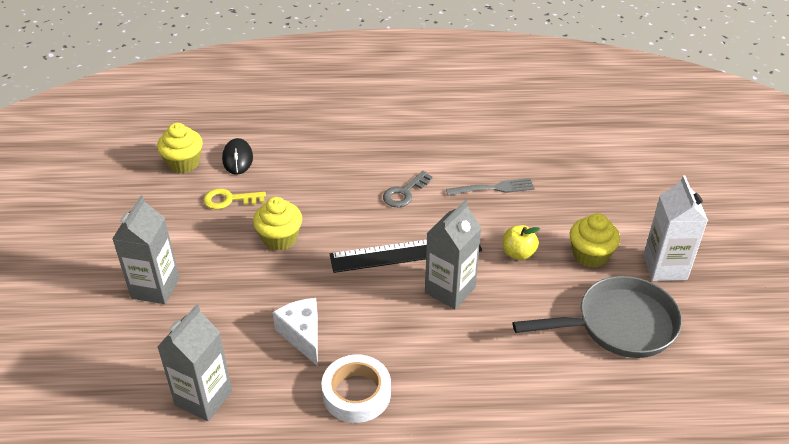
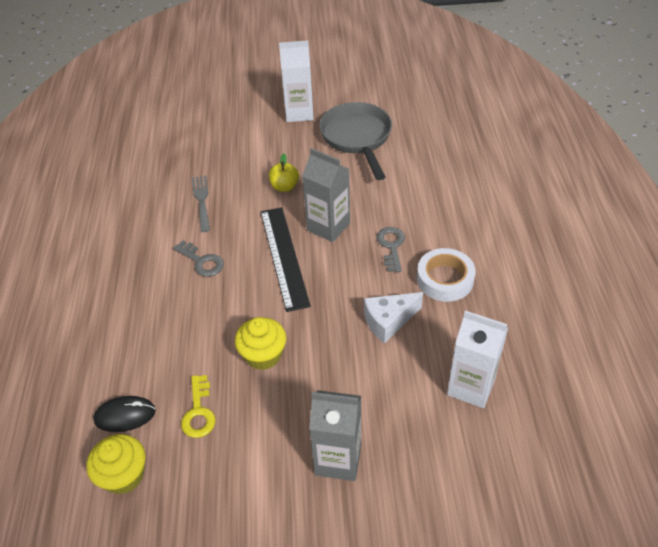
camera: 90 degrees left, 5 degrees up
grey carton [157,304,232,421] -> white carton [447,311,508,408]
yellow cupcake [570,213,620,268] -> none
none -> grey key [377,227,405,272]

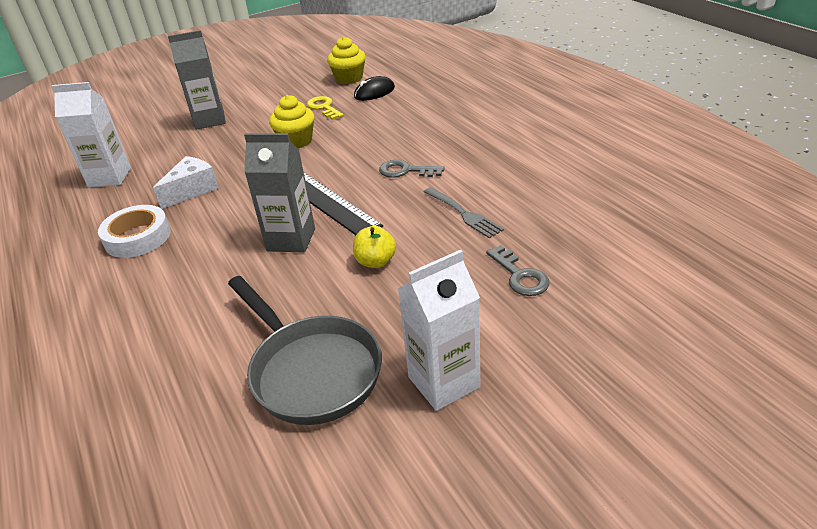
camera: 155 degrees right, 10 degrees down
grey key [377,227,405,272] -> grey key moved to [486,246,550,296]

